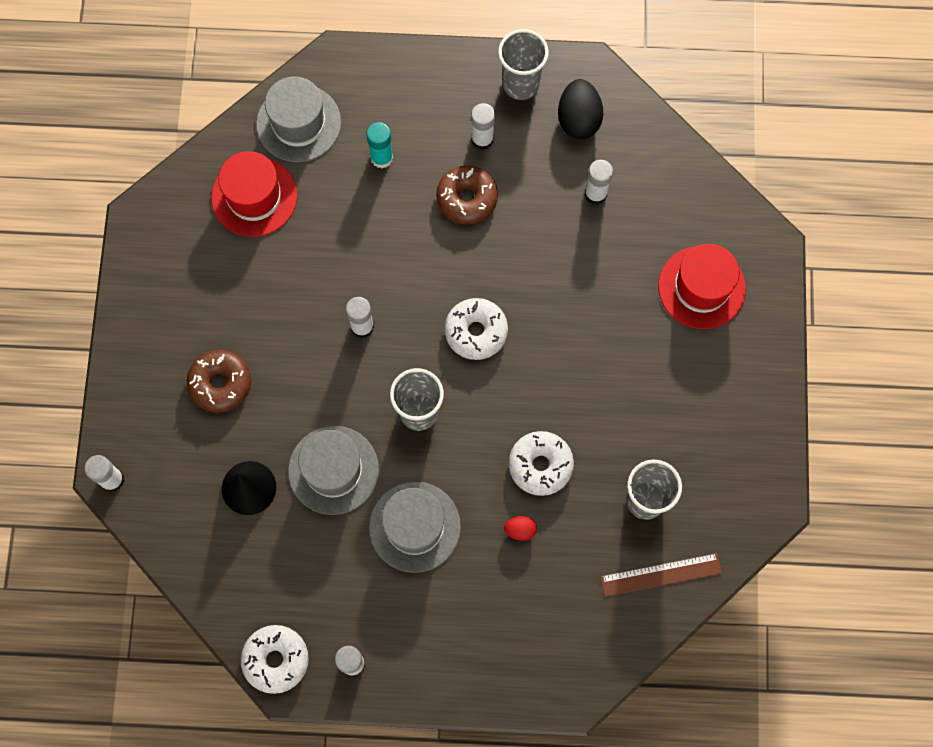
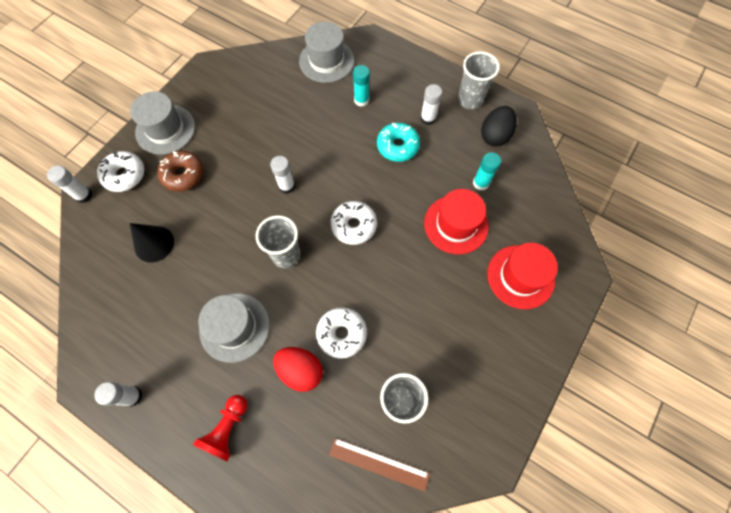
camera: 30 degrees right, 5 degrees down
red hat [211,151,297,237] -> red hat moved to [424,189,489,254]
white donut [241,625,309,694] -> white donut moved to [97,151,145,192]
grey hat [288,426,379,515] -> grey hat moved to [130,91,195,155]
brown donut [436,165,498,225] -> turquoise donut [377,122,420,162]
red egg [504,516,537,541] -> red egg [273,347,323,392], size x1.97
white glue stick [585,160,613,205] -> turquoise glue stick [473,152,501,191]
none -> red pawn [193,395,247,462]

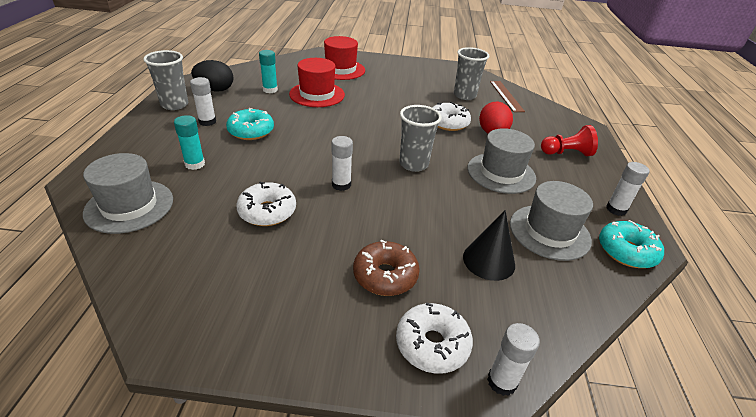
camera: 120 degrees left, 30 degrees down
grey hat [130,91,195,155] -> grey hat moved to [510,181,593,261]
white donut [331,201,377,245] -> white donut moved to [236,182,296,226]
none -> turquoise donut [599,220,664,268]

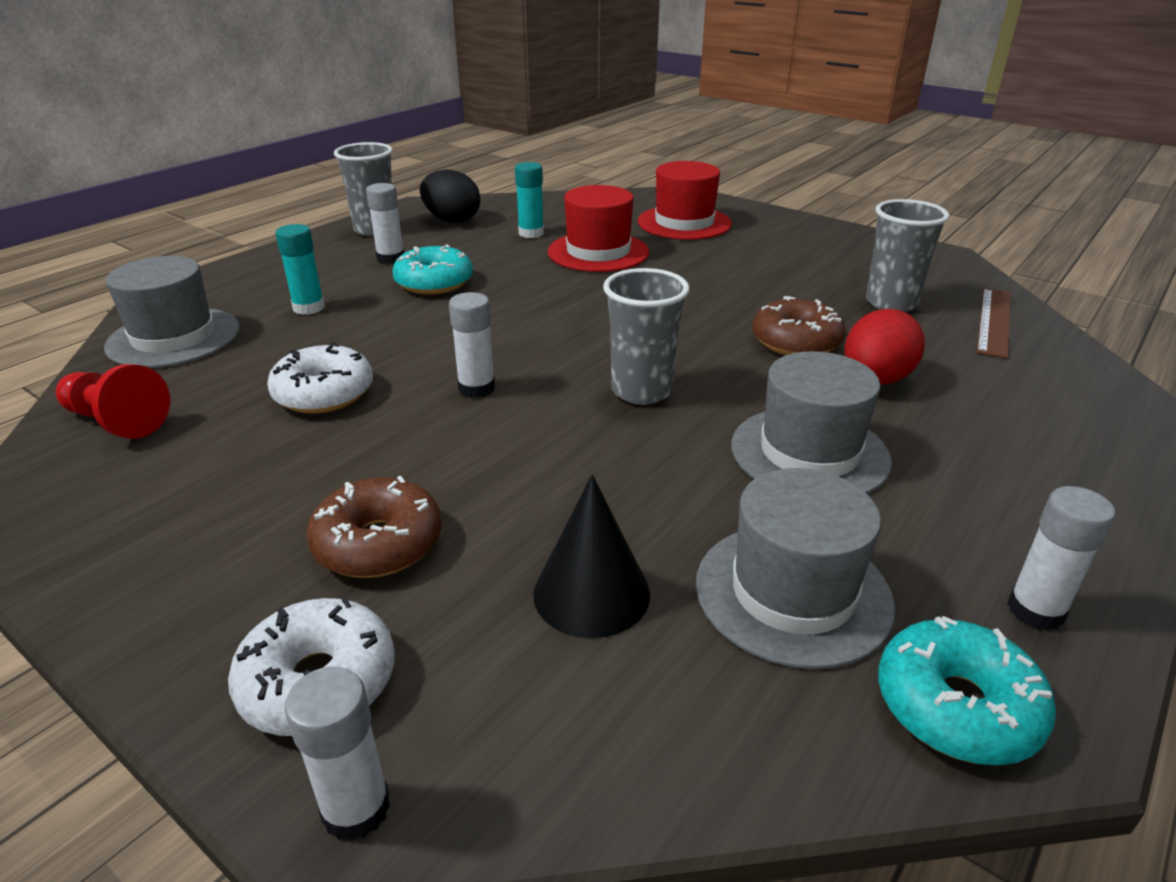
camera: 35 degrees right, 5 degrees down
white donut [432,102,471,131] -> brown donut [752,296,845,355]
red pawn [541,125,598,156] -> red pawn moved to [56,364,170,439]

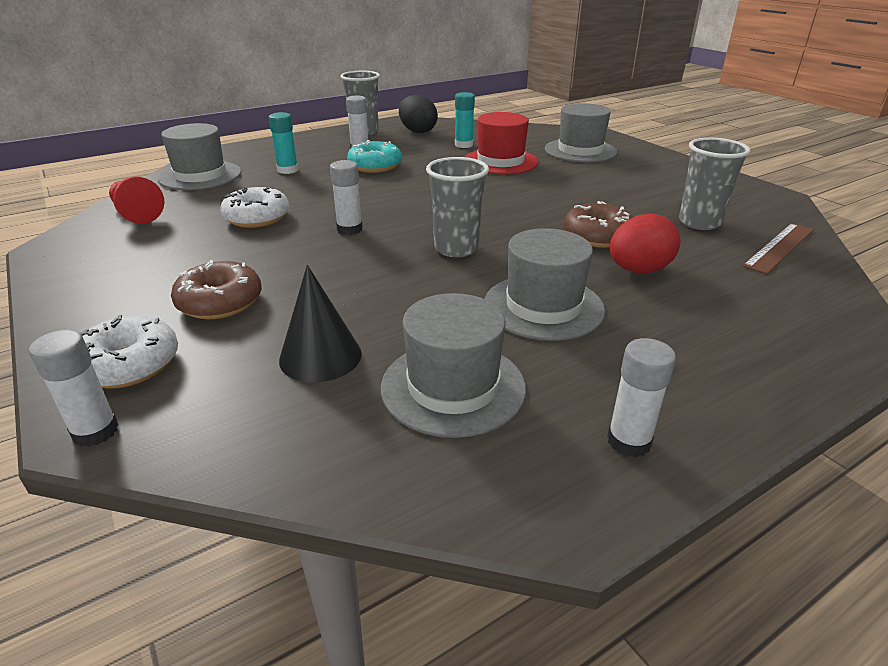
camera: 20 degrees right, 0 degrees up
red hat [638,161,732,240] -> grey hat [545,103,617,162]
turquoise donut [878,616,1056,765] -> none

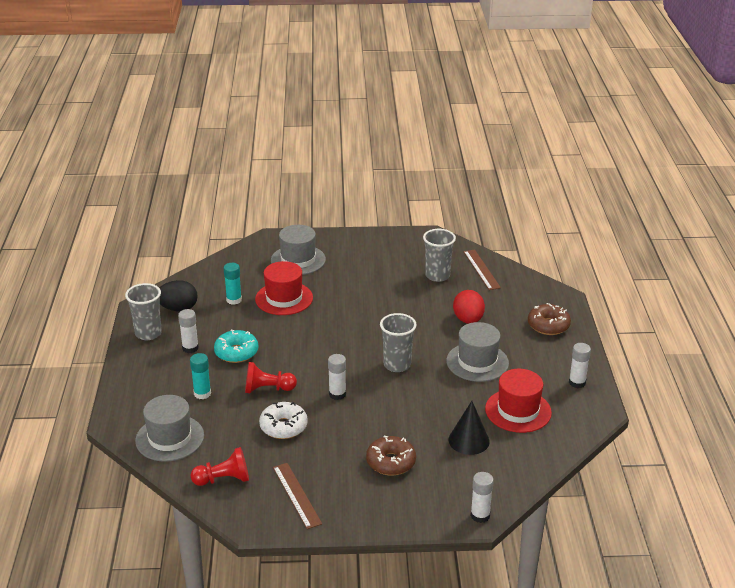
camera: 60 degrees left, 0 degrees up
white donut [79,315,178,389] -> none
grey hat [381,293,526,438] -> red hat [485,369,552,433]
brown donut [564,201,633,248] -> brown donut moved to [528,303,571,335]
none -> red pawn [245,362,297,393]
none -> brown ruler [273,463,322,529]

